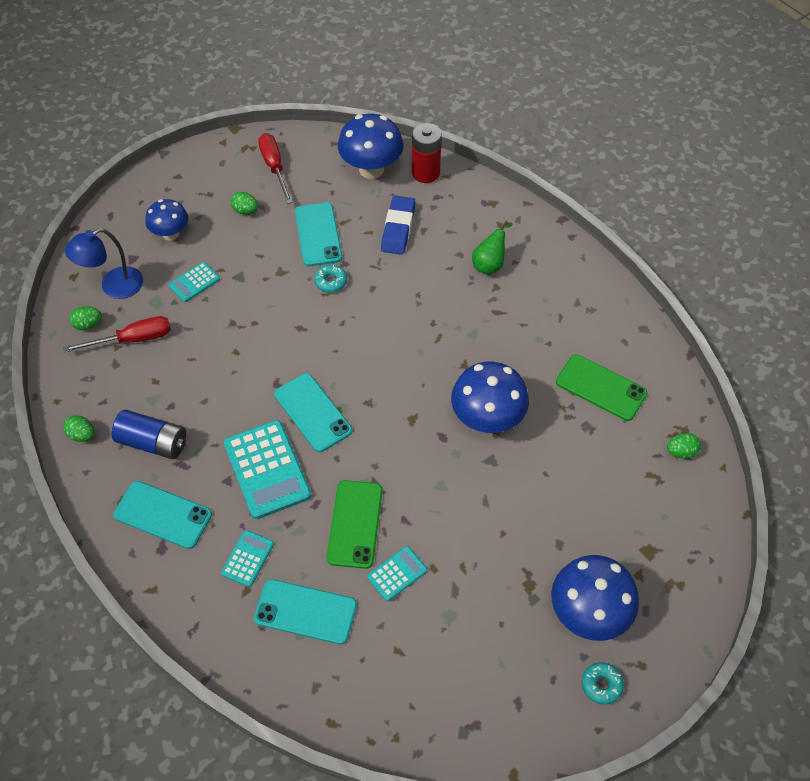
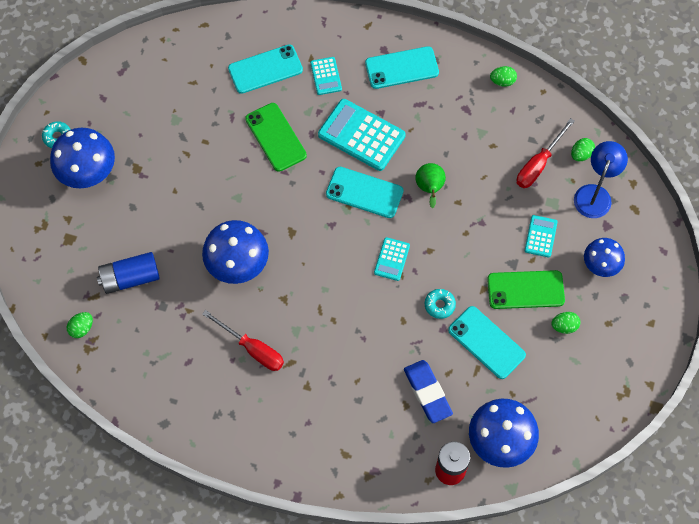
camera: 145 degrees right, 10 degrees up
blue battery [111,410,186,459] -> blue battery moved to [97,252,160,294]
red screwdriver [258,134,293,204] -> red screwdriver moved to [202,310,284,371]
turquoise calculator [367,546,427,601] -> turquoise calculator moved to [374,237,410,281]
green pear [472,221,512,275] -> green pear moved to [415,163,446,208]
green phone [556,354,648,421] -> green phone moved to [487,270,565,309]

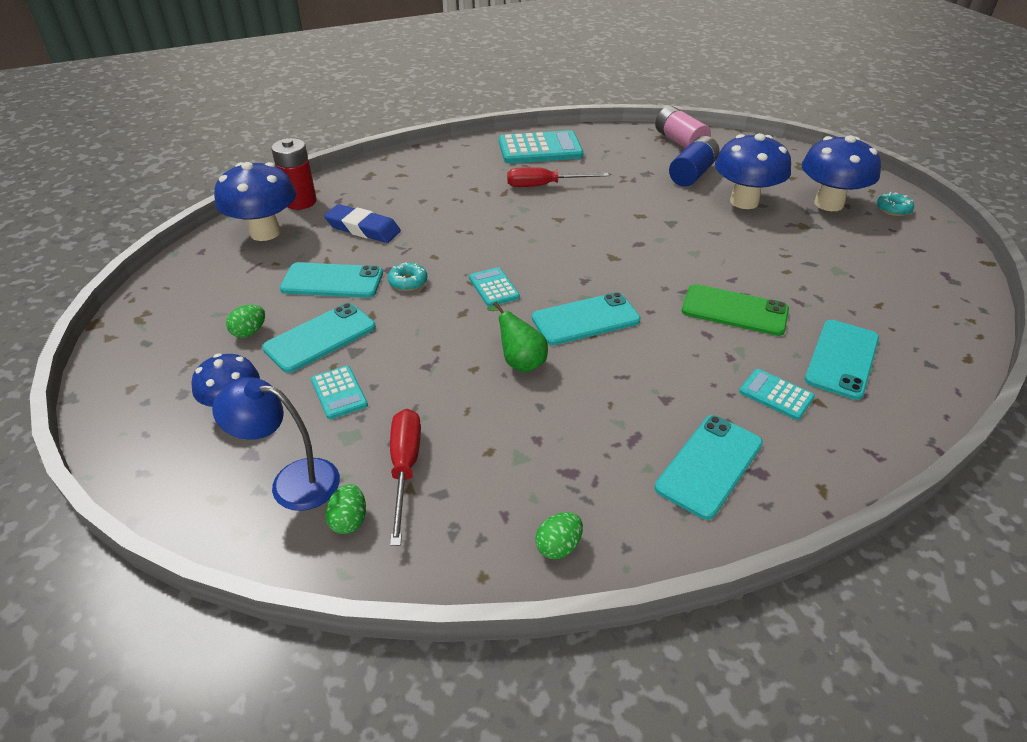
camera: 140 degrees right, 25 degrees down
green egg [67,312,93,338] -> pink battery [655,106,711,149]
blue mushroom [202,220,269,284] -> blue mushroom moved to [715,133,791,209]
turquoise calculator [318,99,406,171] -> turquoise calculator moved to [499,130,584,163]
green phone [487,270,565,309] -> turquoise phone [262,303,376,373]
blue lamp [574,141,628,218] -> blue lamp turned 120 degrees clockwise [212,377,340,511]

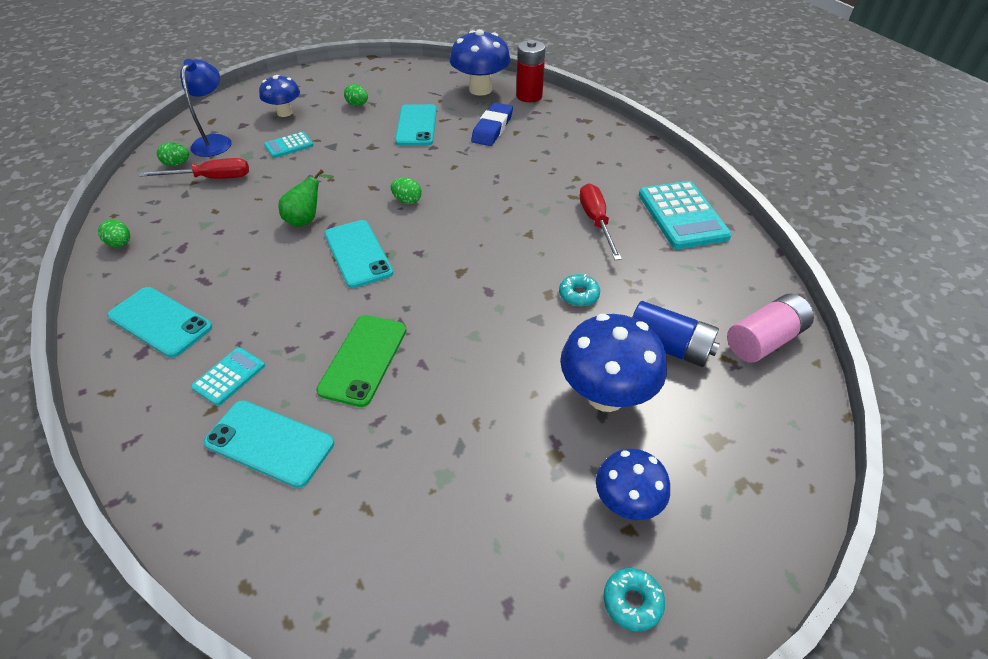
camera: 85 degrees right, 5 degrees up
turquoise phone [262,303,376,373] -> none
turquoise donut [388,262,427,291] -> turquoise donut moved to [559,274,600,306]
turquoise calculator [469,267,520,307] -> green egg [391,178,422,204]
blue mushroom [802,135,881,211] -> blue mushroom [596,449,670,520], size x0.62

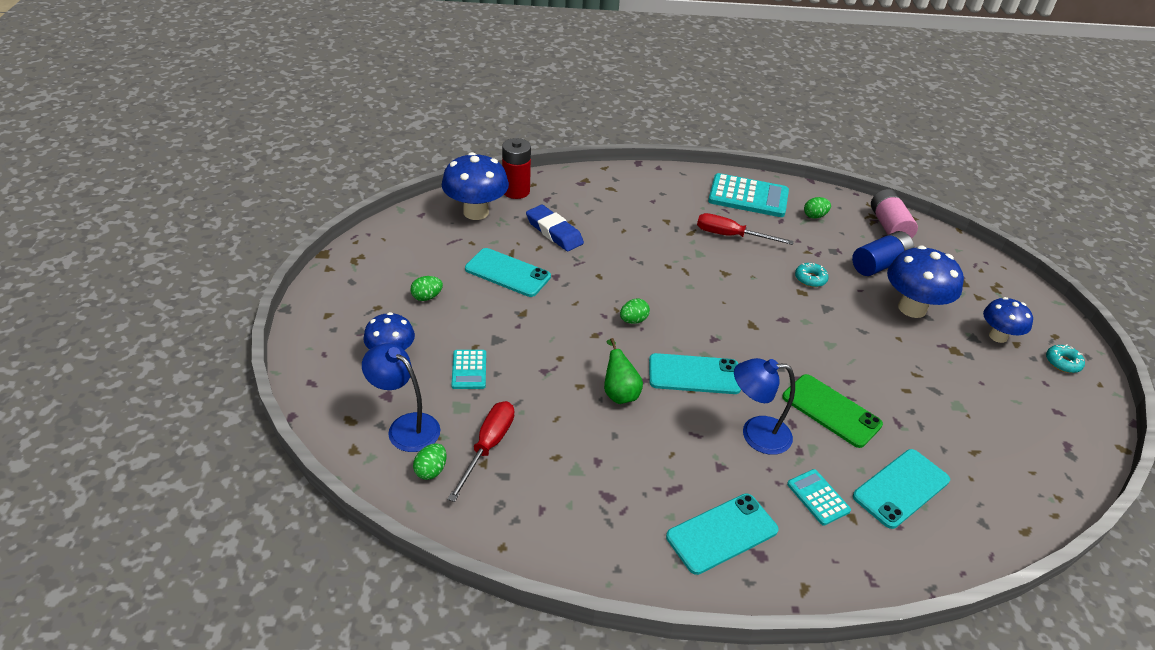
camera: 65 degrees left, 5 degrees down
green egg [98,219,130,247] -> green egg moved to [804,197,831,219]
none -> blue lamp [734,358,795,455]

